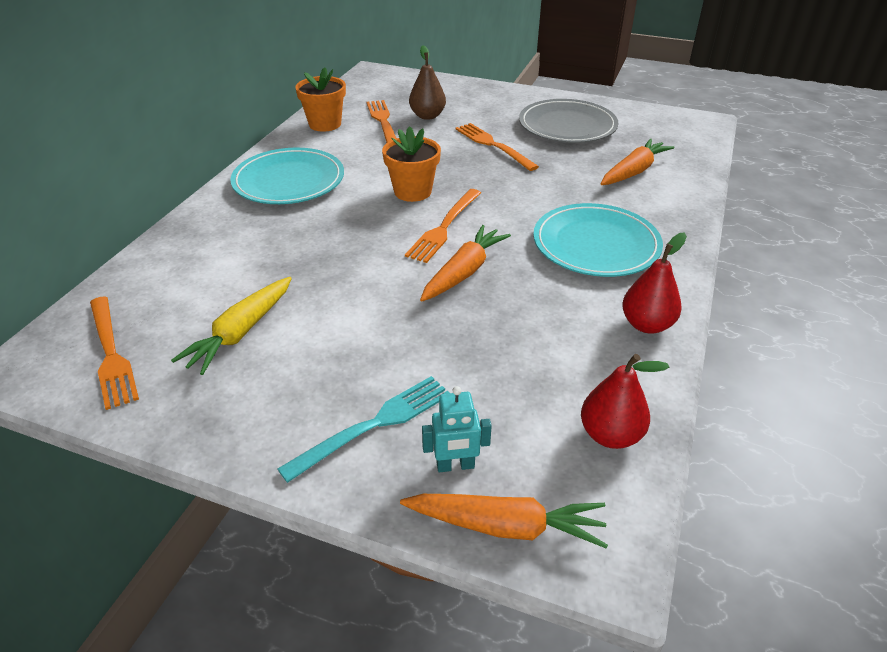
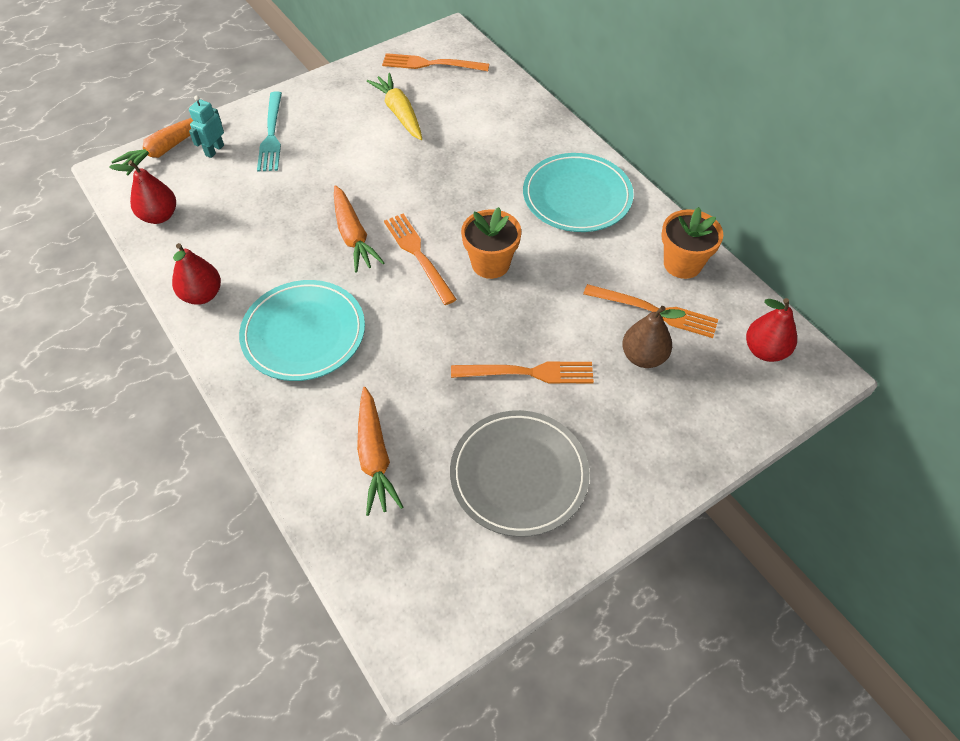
camera: 125 degrees right, 15 degrees up
none -> red pear [746,298,797,362]

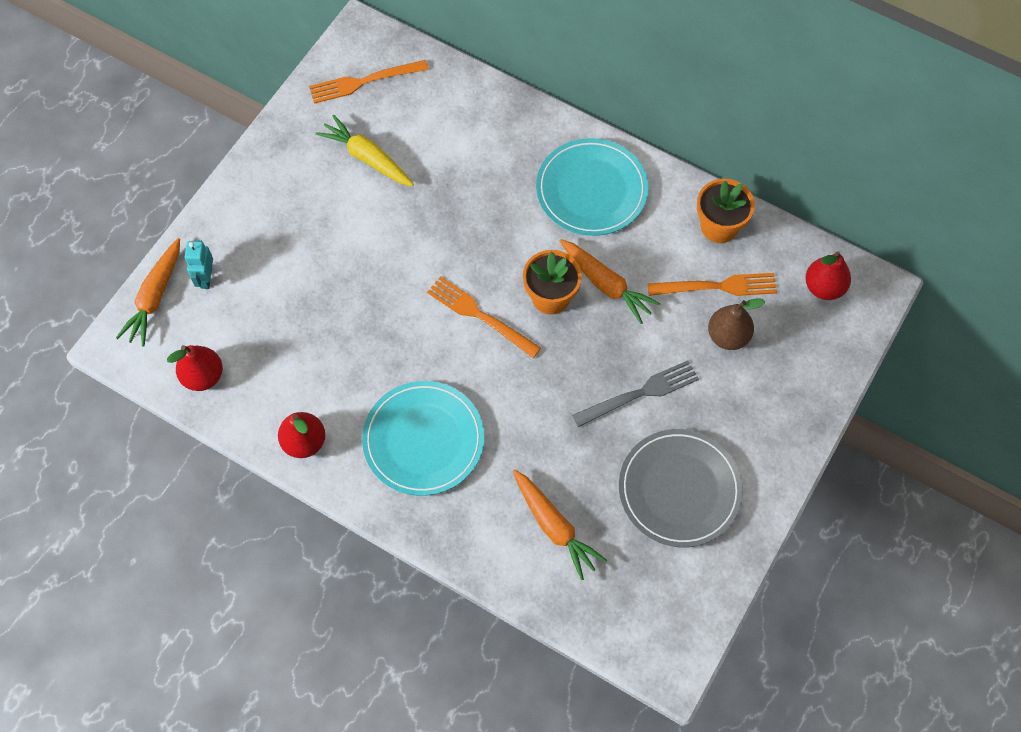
camera: 25 degrees left, 10 degrees up
turquoise fork [257,91,282,171] -> none
orange carrot [334,185,385,272] -> orange carrot moved to [560,239,661,324]
orange fork [451,361,594,384] -> grey fork [572,360,699,427]

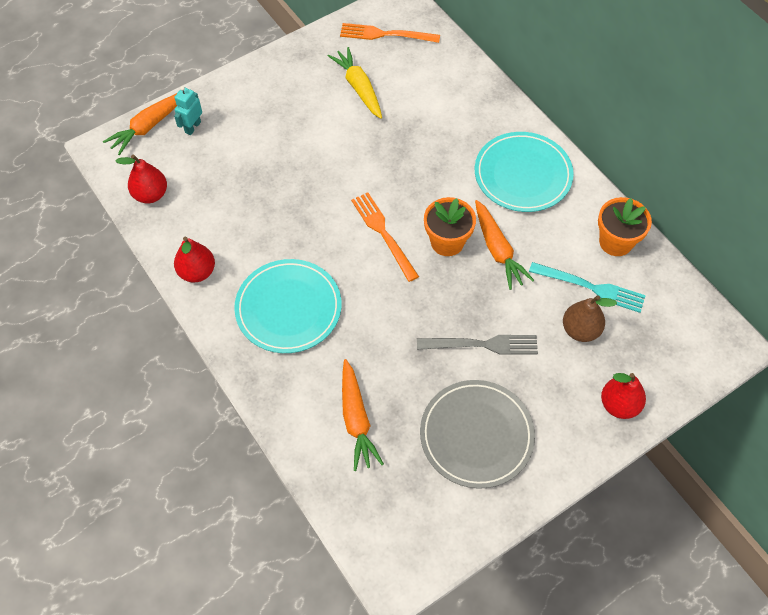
camera: 25 degrees right, 5 degrees down
orange fork [648,273,777,296] -> turquoise fork [529,262,646,313]
red pear [805,251,851,300] -> red pear moved to [601,373,646,419]

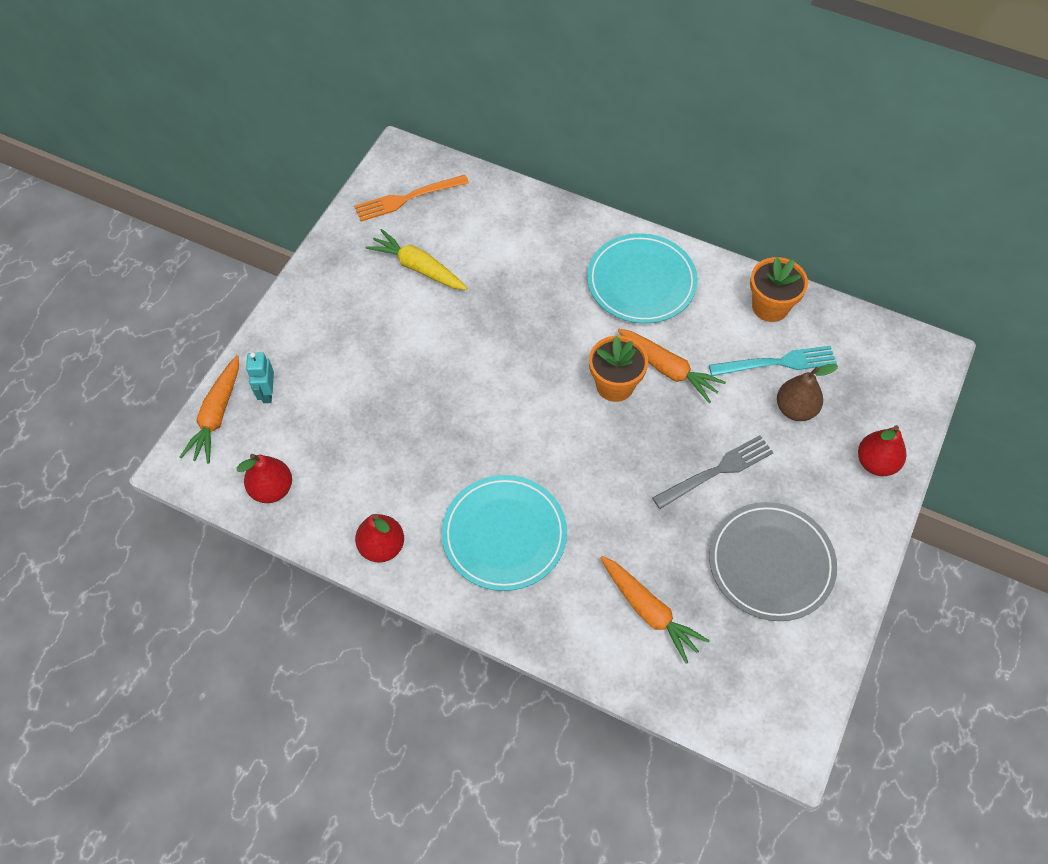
camera: 30 degrees left, 0 degrees up
orange fork [351,192,419,282] -> none

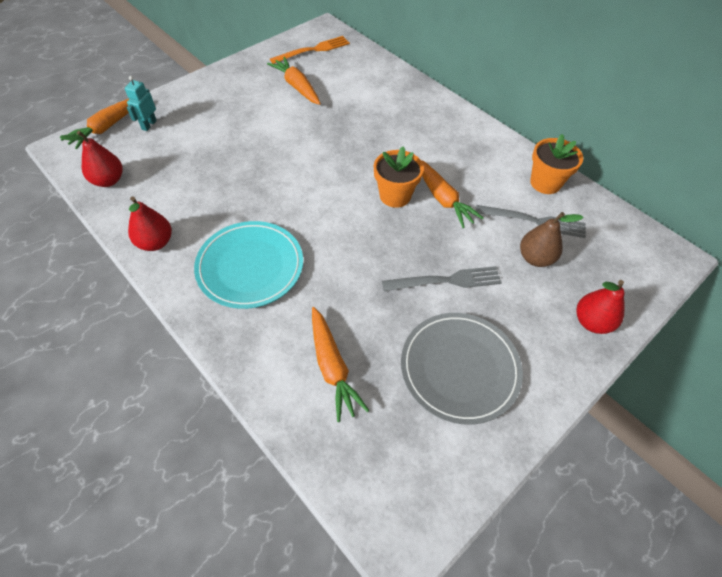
camera: 20 degrees right, 5 degrees down
orange fork [354,175,469,222] -> orange fork turned 150 degrees clockwise [270,36,350,64]
yellow carrot [365,229,468,290] -> orange carrot [267,57,321,105]
turquoise plate [587,233,698,324] -> none
turquoise fork [709,346,837,376] -> grey fork [476,205,586,238]

